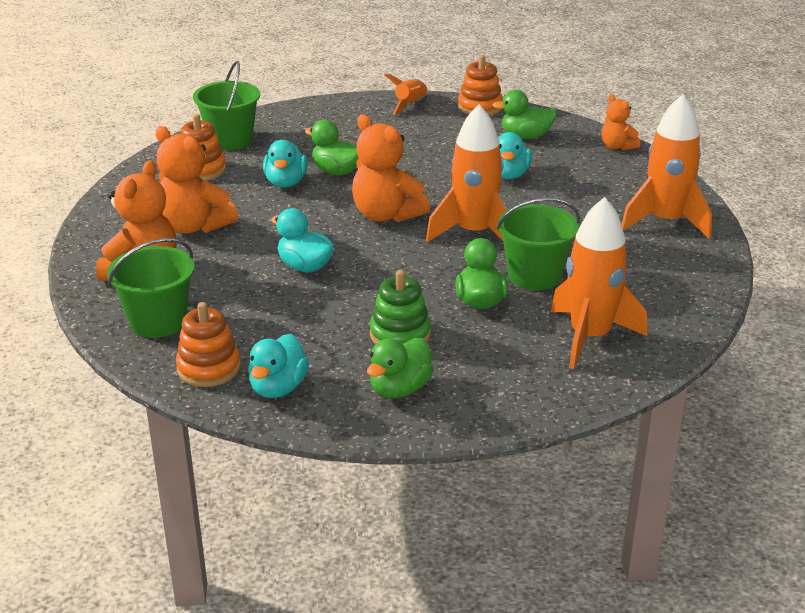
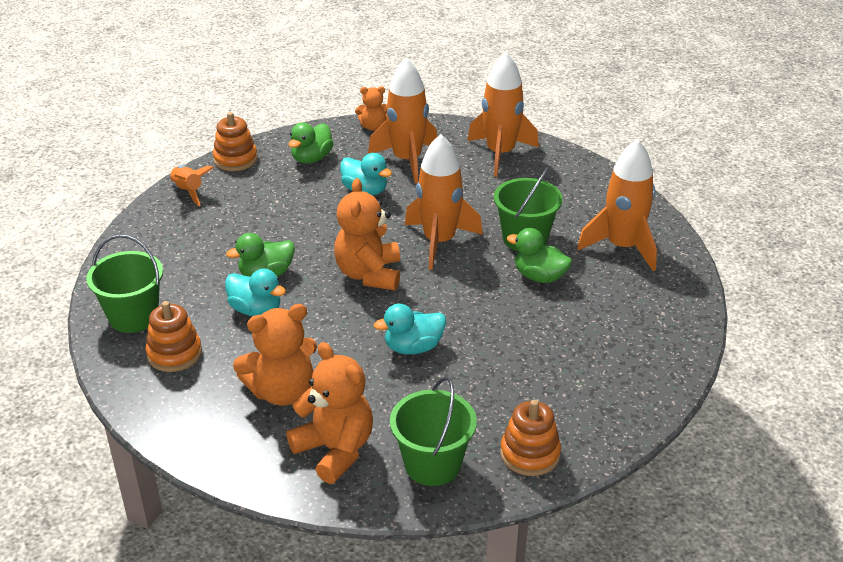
camera: 60 degrees left, 5 degrees up
turquoise duck [248,334,309,398] -> none
orange teddy bear [352,114,430,222] -> orange teddy bear turned 105 degrees clockwise [334,178,400,290]
green duck [367,338,434,398] -> none
green stacking toy [370,270,431,344] -> none
none -> orange rocket [368,58,437,183]

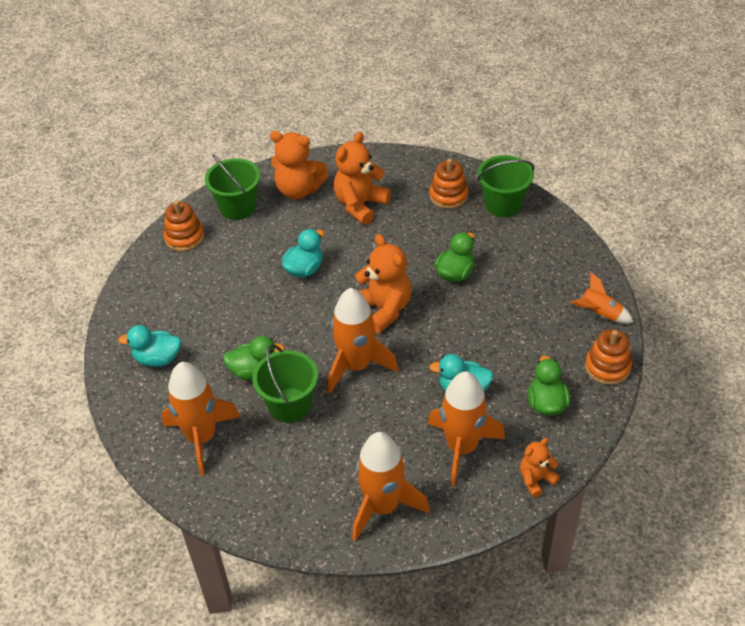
camera: 150 degrees right, 10 degrees up
turquoise duck [225,269,286,316] -> turquoise duck moved to [118,325,181,367]

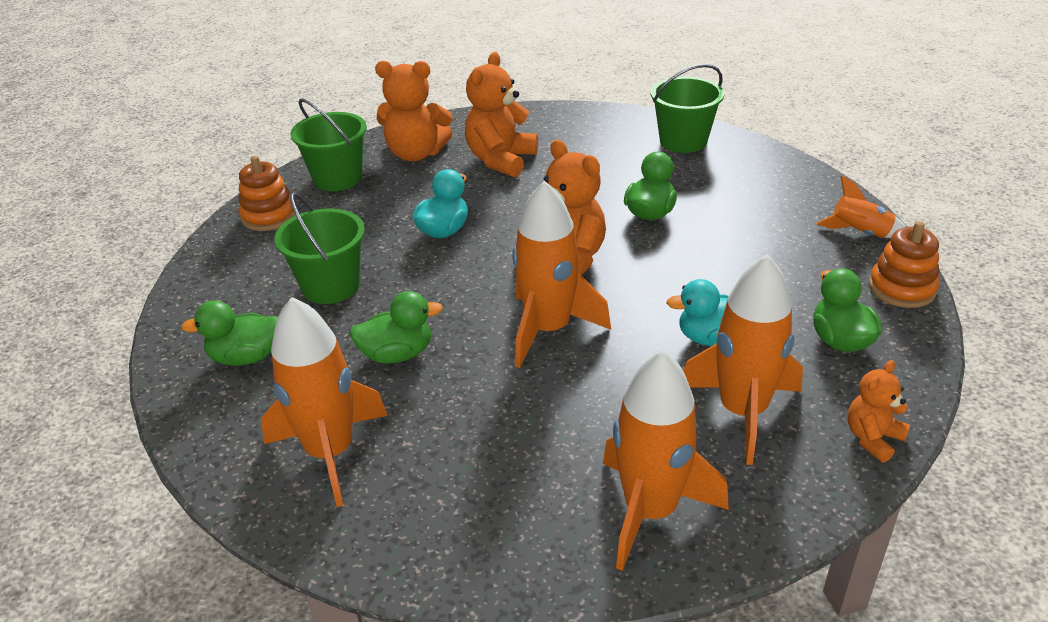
camera: 10 degrees left, 10 degrees down
turquoise duck [118,325,181,367] -> green duck [181,300,278,366]
green bucket [252,345,318,423] -> green bucket moved to [274,193,365,304]
orange stacking toy [429,158,468,209] -> none

